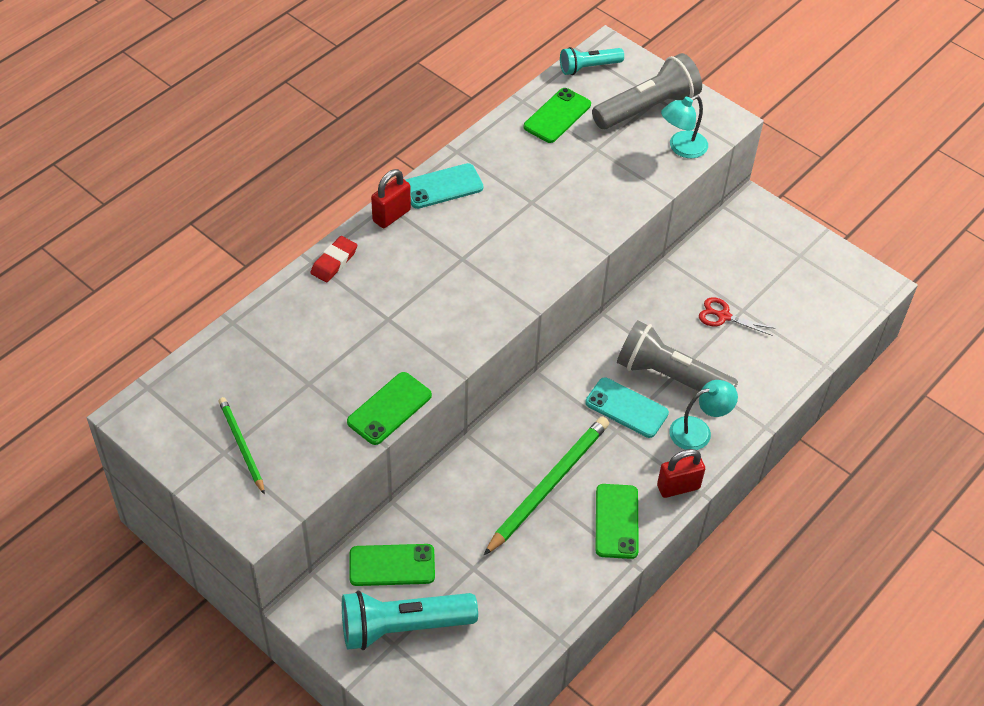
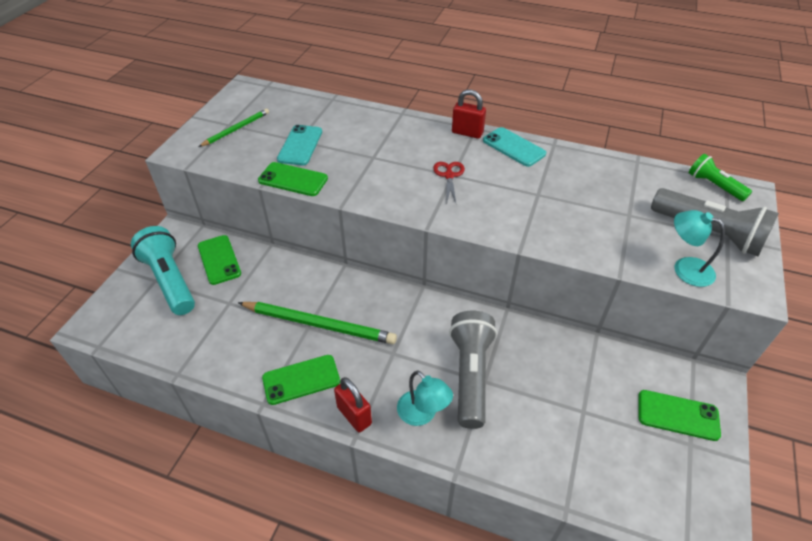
camera: 70 degrees right, 5 degrees down
red eraser [310,236,357,282] -> none
green phone [523,88,591,143] -> green phone moved to [638,390,721,441]
turquoise flashlight [560,47,624,75] -> green flashlight [689,154,752,201]
turquoise phone [585,377,669,438] -> turquoise phone moved to [277,125,322,165]
red scissors [699,297,776,336] -> red scissors moved to [433,162,465,203]

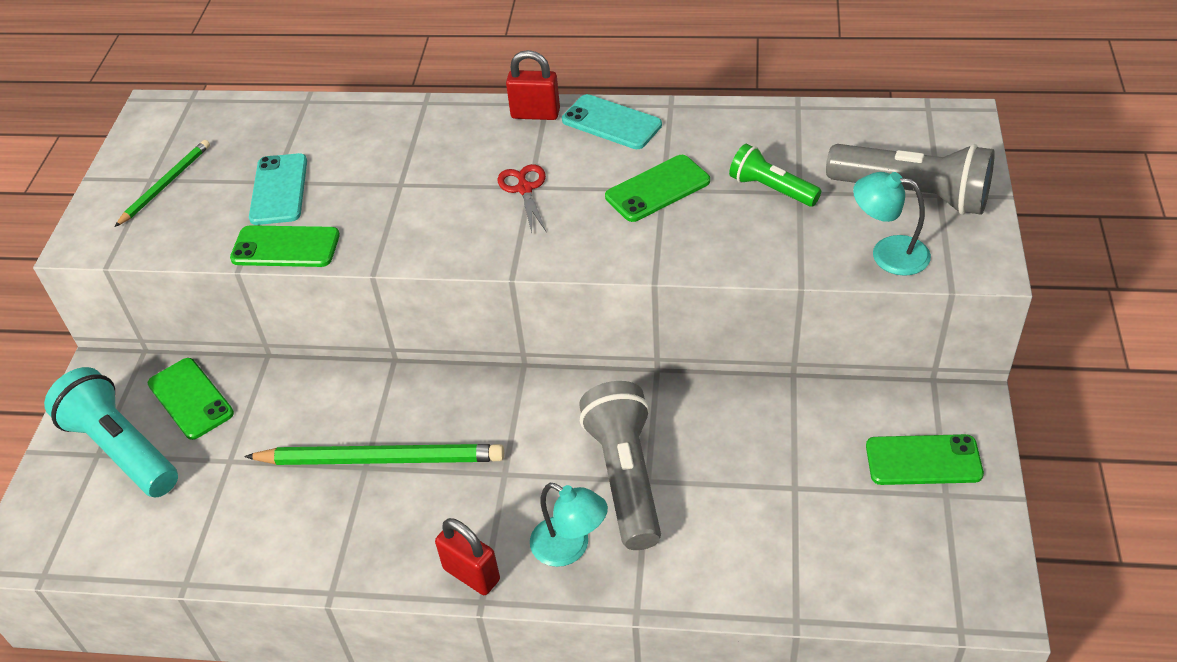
camera: 10 degrees left, 0 degrees up
green phone [262,355,340,405] -> green phone moved to [605,155,710,222]
green flashlight [689,154,752,201] -> green flashlight moved to [729,144,821,207]

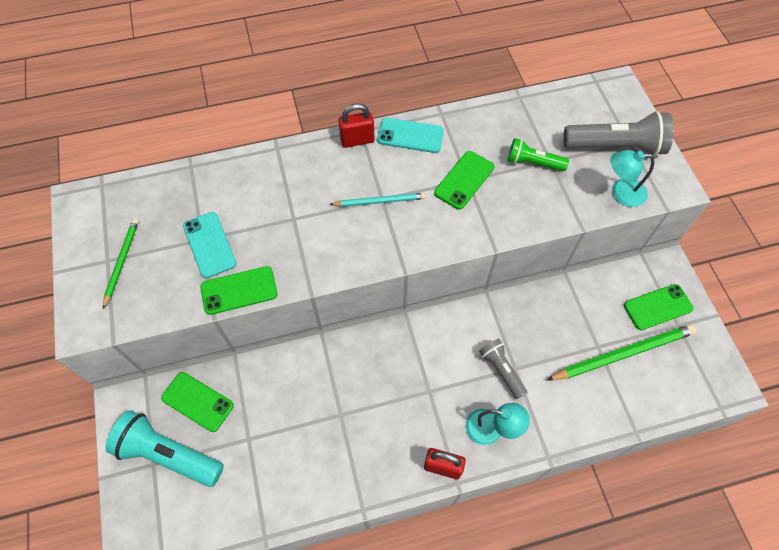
camera: 25 degrees left, 15 degrees up
green pencil [244,444,504,465] -> green pencil moved to [546,324,696,381]
red scissors [497,164,547,233] -> turquoise pencil [329,193,426,207]
grey flashlight [579,381,661,550] -> grey flashlight [479,338,528,399], size x0.58

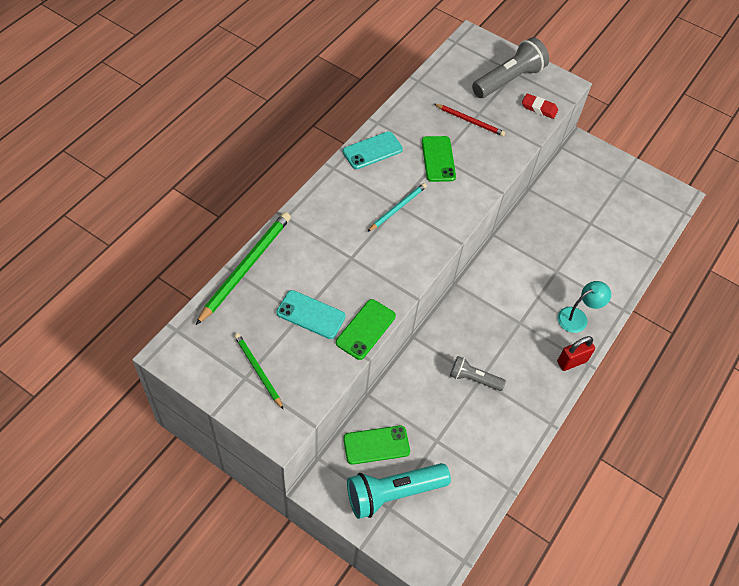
camera: 45 degrees left, 5 degrees down
red padlock [338,103,375,148] -> none
grey flashlight [479,338,528,399] -> grey flashlight moved to [450,356,506,391]
green flashlight [507,138,569,171] -> red pencil [434,104,505,136]
green pencil [546,324,696,381] -> green pencil moved to [196,212,291,325]
turquoise lamp [611,150,655,207] -> red eraser [522,93,558,119]
green phone [624,284,694,330] -> none

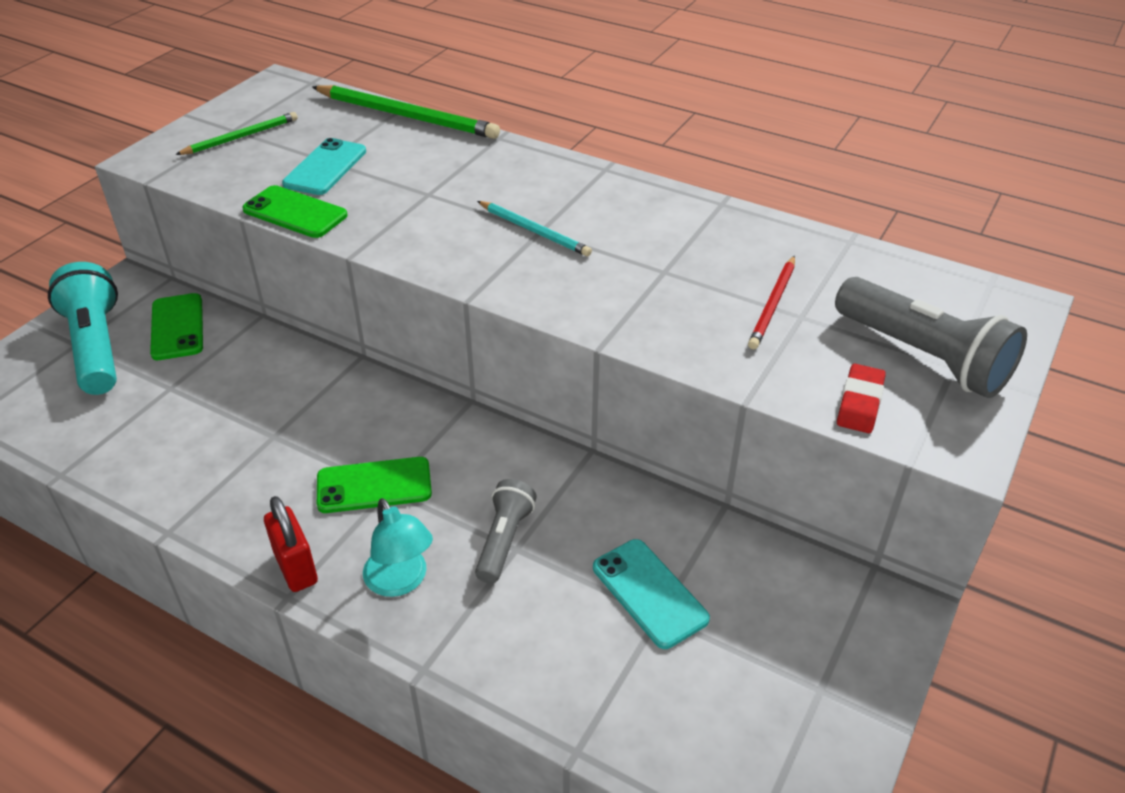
camera: 90 degrees right, 15 degrees down
turquoise phone [343,131,403,169] -> turquoise phone moved to [593,539,710,649]
green phone [422,136,456,182] -> green phone moved to [317,457,432,513]
grey flashlight [450,356,506,391] -> grey flashlight moved to [475,479,537,584]

